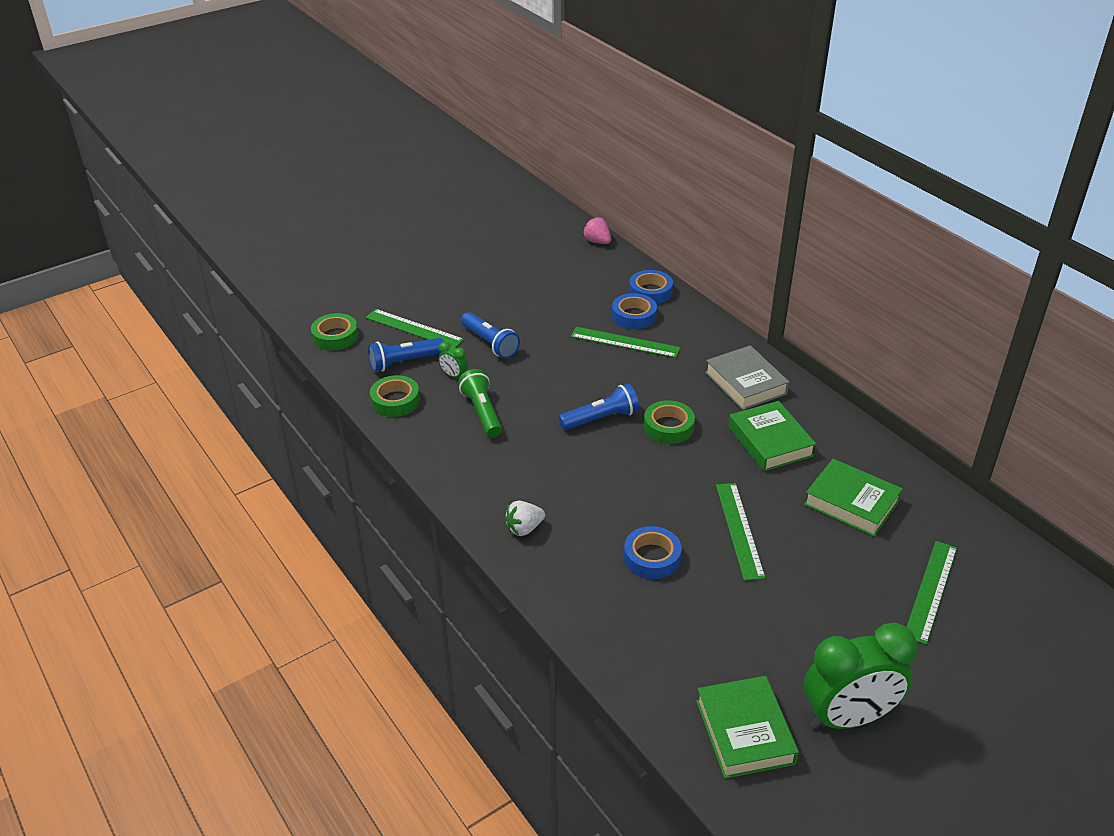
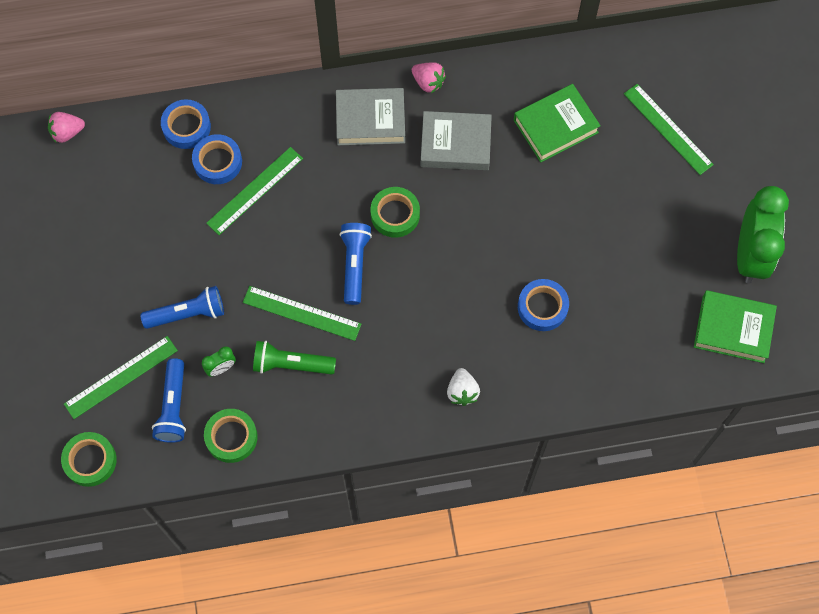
camera: 65 degrees left, 30 degrees up
green ruler [716,483,766,581] -> green ruler moved to [243,286,362,341]
green book [728,401,816,471] -> grey book [421,111,492,170]
none -> pink strawberry [412,62,446,93]

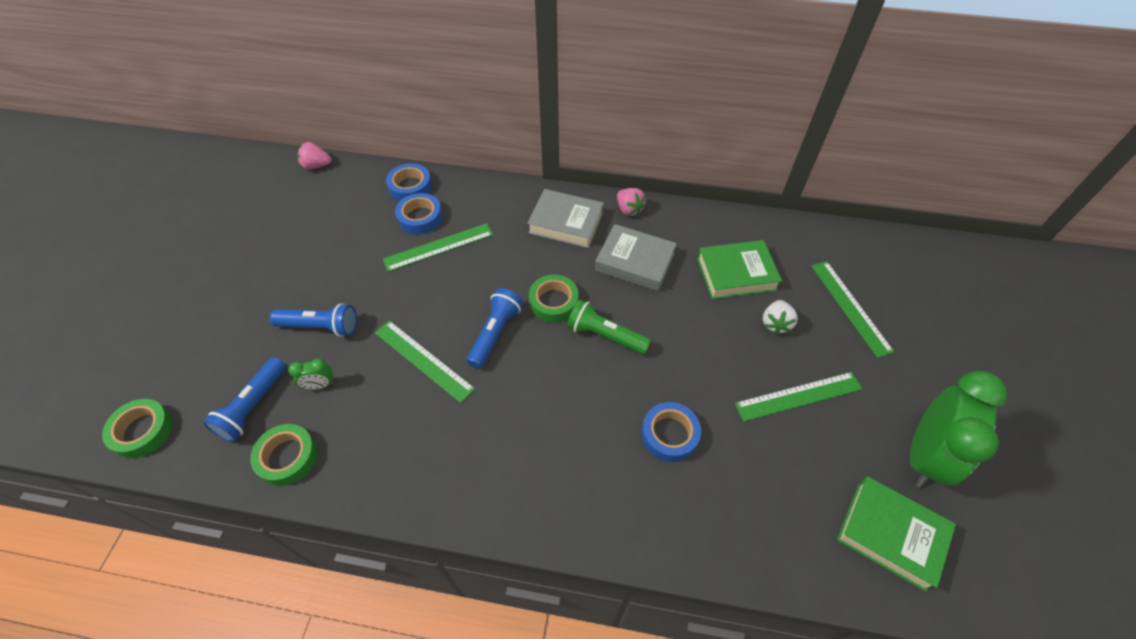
camera: 20 degrees right, 15 degrees down
green ruler [64,336,178,419] -> green ruler moved to [735,372,862,422]
green flashlight [253,341,336,375] -> green flashlight moved to [567,300,651,354]
white strawberry [447,368,480,406] -> white strawberry moved to [763,300,798,334]

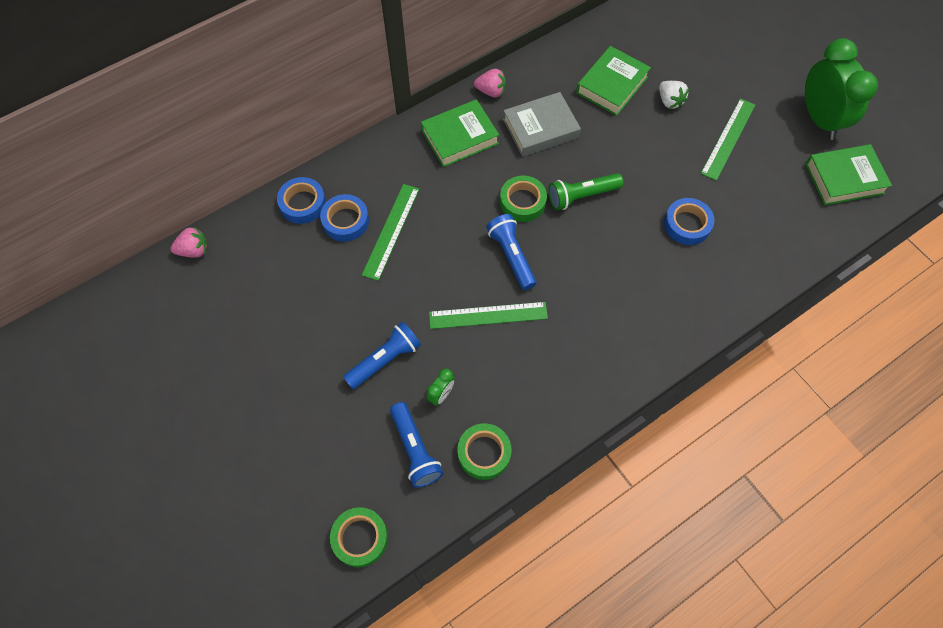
camera: 45 degrees left, 10 degrees up
pink strawberry [298,142,331,169] -> pink strawberry turned 150 degrees counterclockwise [170,227,208,258]
grey book [527,189,604,249] -> green book [421,99,499,167]
green ruler [811,261,894,358] -> none

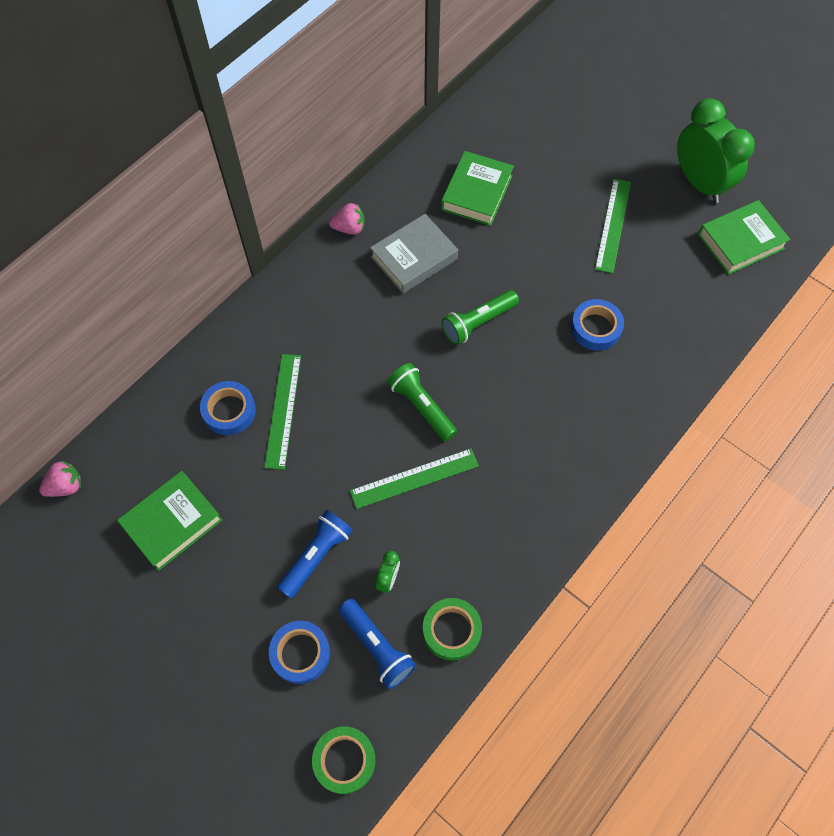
camera: 15 degrees left, 0 degrees up
blue tape [277,177,326,224] -> blue tape moved to [269,621,330,684]
green book [421,99,499,167] -> green book moved to [117,471,222,571]
blue flashlight [486,214,536,290] -> green flashlight [387,363,457,441]
green tape [500,176,547,222] -> none
white strawberry [659,81,689,109] -> none

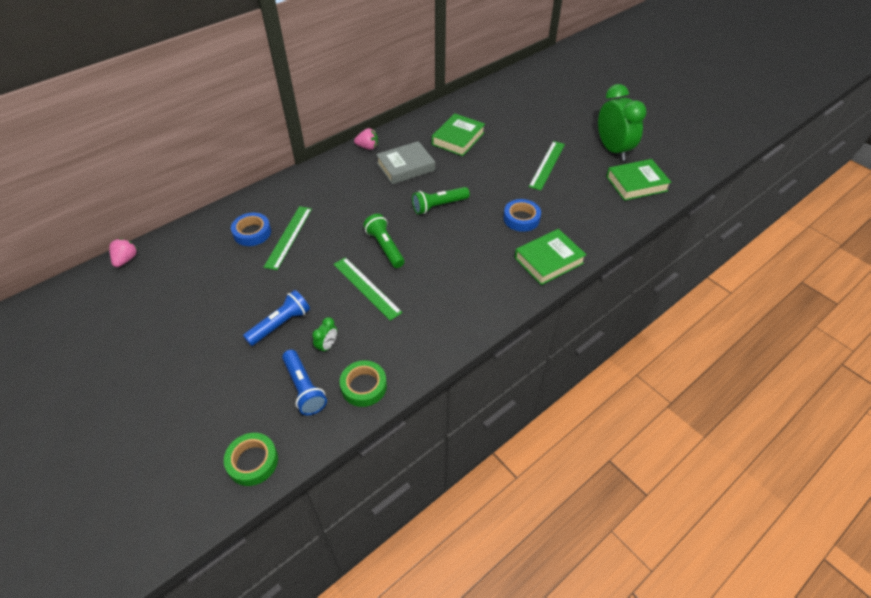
camera: 10 degrees right, 15 degrees down
pink strawberry [39,460,81,497] -> pink strawberry turned 60 degrees counterclockwise [109,238,137,267]
green book [117,471,222,571] -> green book moved to [515,229,586,285]
blue tape [269,621,330,684] -> none
green ruler [350,448,479,509] -> green ruler turned 60 degrees clockwise [333,257,403,321]

